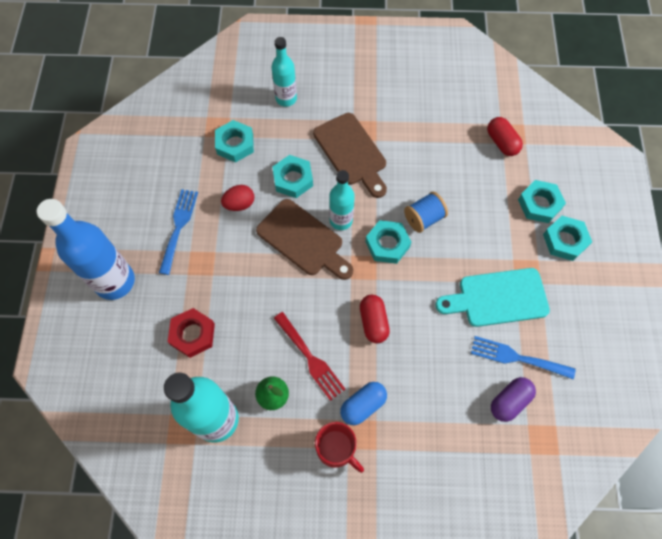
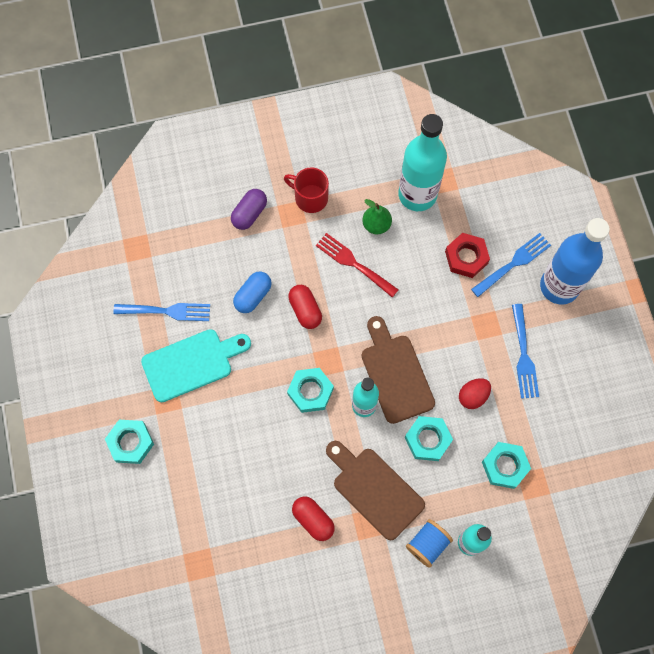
camera: 165 degrees right, 5 degrees up
brown cutting board [256,199,353,280] -> brown cutting board turned 45 degrees clockwise [362,316,435,424]
blue capsule [340,382,387,425] -> blue capsule moved to [233,271,272,313]
blue spool [404,192,448,233] -> blue spool moved to [406,519,453,568]
red capsule [487,117,523,156] -> red capsule moved to [292,496,335,541]
purple capsule [491,377,536,422] -> purple capsule moved to [231,189,267,230]
turquoise nut [518,180,566,223] -> none
none -> blue fork [471,233,551,297]

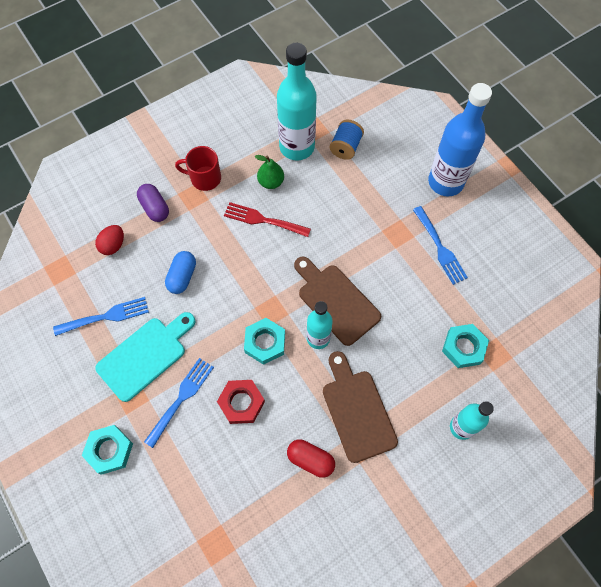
camera: 20 degrees left, 5 degrees down
purple capsule [231,189,267,230] -> purple capsule turned 45 degrees counterclockwise [137,184,169,222]
red capsule [288,285,322,329] -> none
brown cutting board [326,441,425,540] -> brown cutting board turned 45 degrees clockwise [323,351,398,463]
turquoise nut [405,416,453,461] -> none
blue spool [406,519,453,568] -> blue spool moved to [330,120,364,160]
red nut [445,233,490,278] -> red nut moved to [217,380,265,424]
red egg [459,378,491,409] -> red egg moved to [95,225,124,255]
blue fork [471,233,551,297] -> blue fork moved to [144,358,214,448]

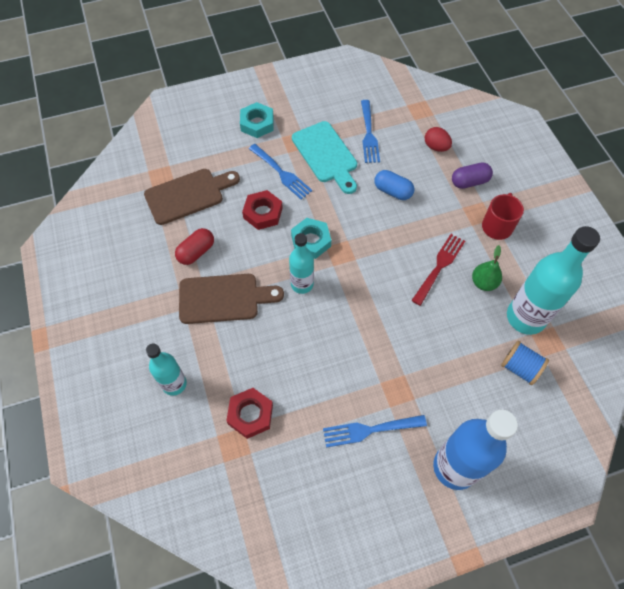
camera: 105 degrees right, 5 degrees down
brown cutting board [294,256,382,346] -> brown cutting board moved to [144,169,240,225]
turquoise nut [442,324,489,368] -> red nut [226,388,273,439]

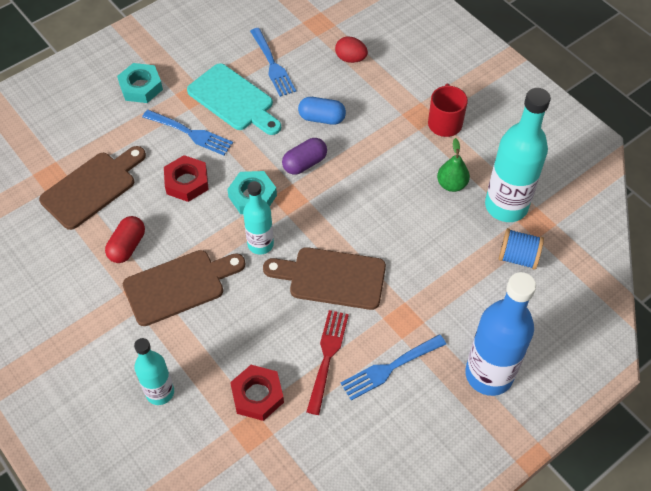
camera: 20 degrees left, 5 degrees down
red fork [411,234,465,306] -> red fork moved to [306,310,349,415]
purple capsule [452,162,493,189] -> purple capsule moved to [282,138,327,175]
none -> brown cutting board [263,247,386,310]

